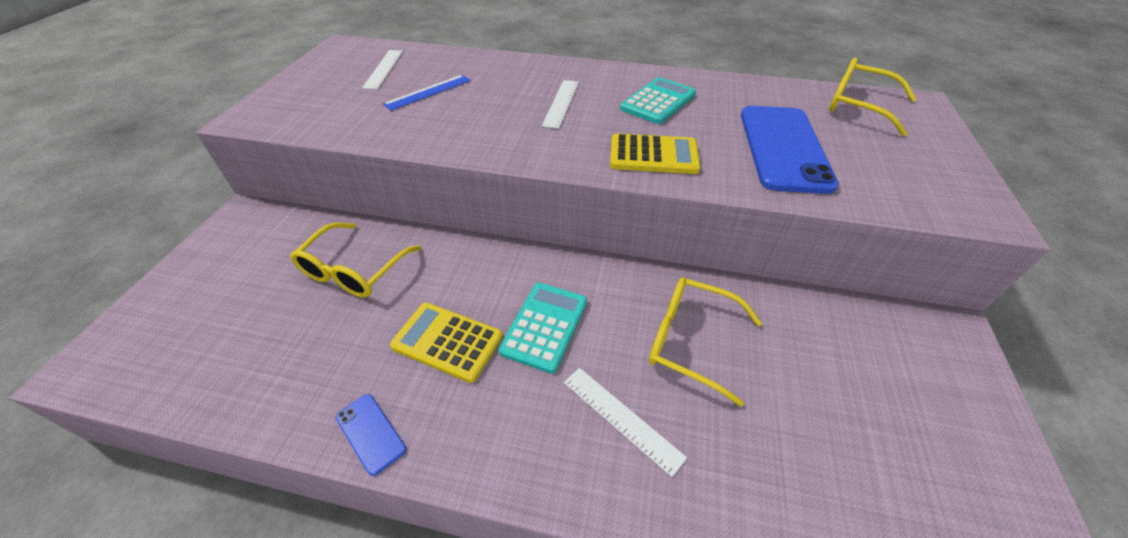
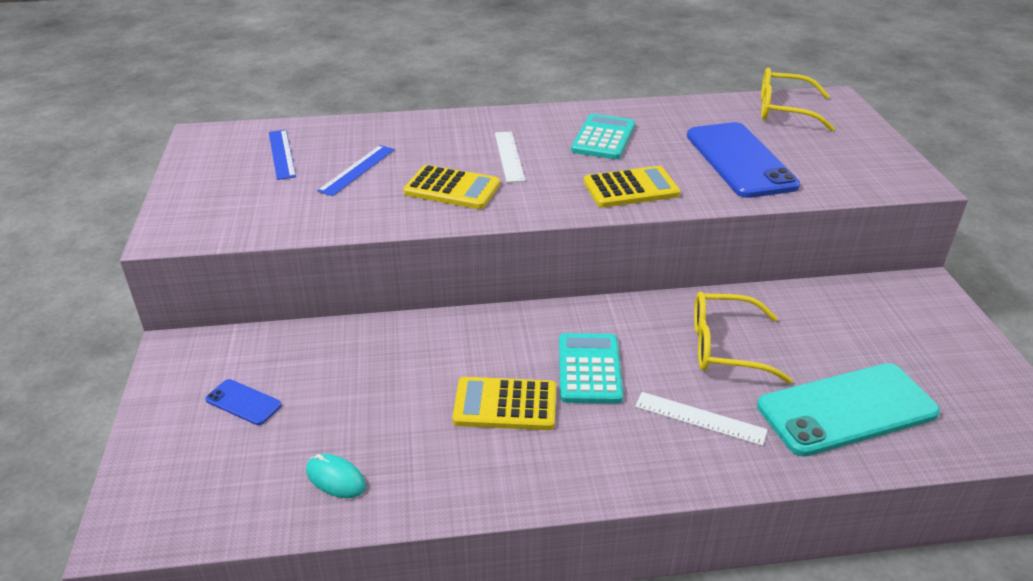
camera: 20 degrees left, 10 degrees down
yellow glasses [290,223,422,298] -> none
blue phone [335,394,406,476] -> blue phone moved to [205,379,282,425]
white ruler [362,50,403,90] -> blue ruler [269,130,296,180]
none -> turquoise mouse [306,454,366,498]
none -> yellow calculator [403,165,500,209]
none -> turquoise phone [757,363,940,457]

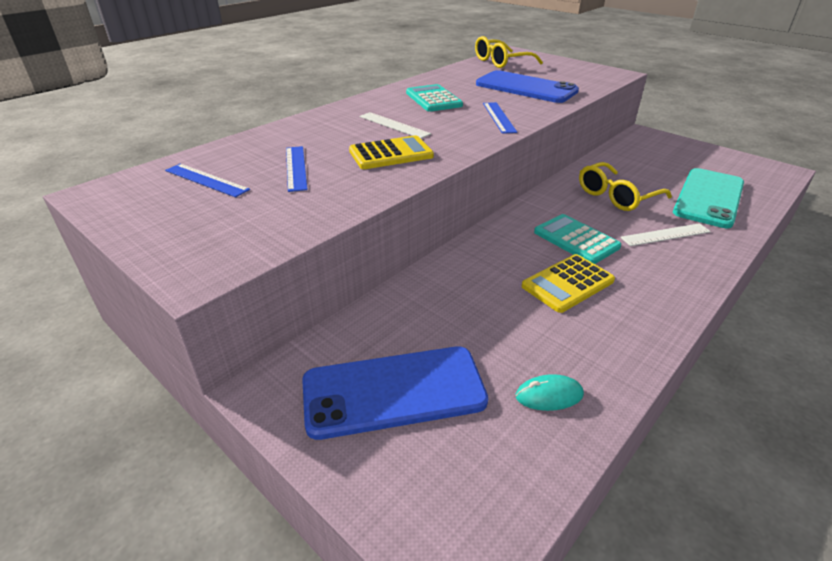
camera: 40 degrees left, 0 degrees up
blue phone [205,379,282,425] -> blue phone [302,346,488,440], size x2.26
yellow calculator [584,166,680,208] -> blue ruler [483,102,517,134]

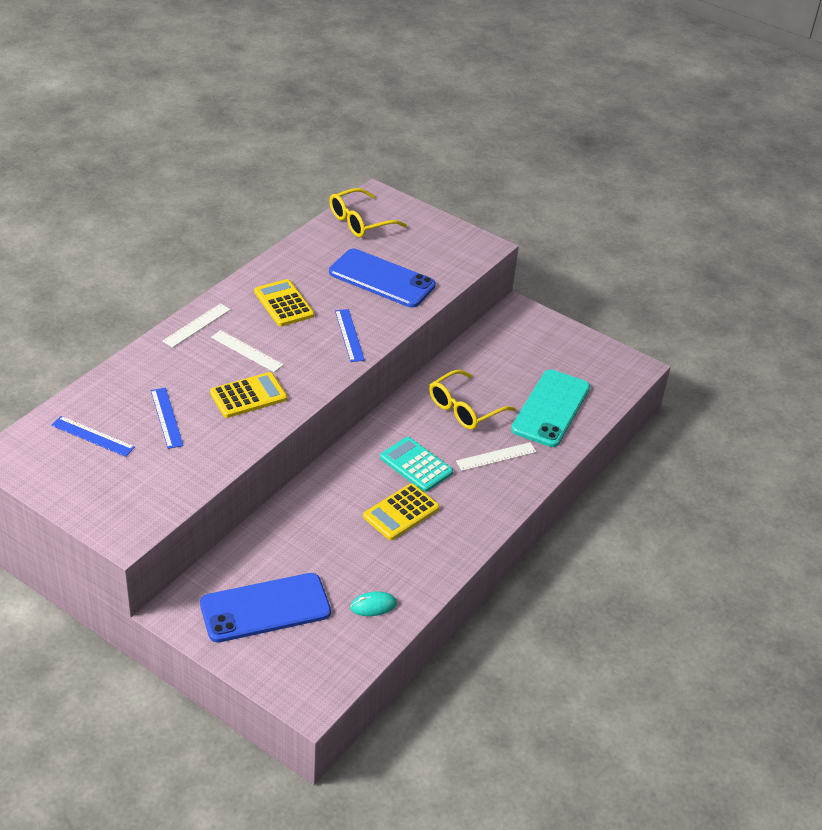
camera: 10 degrees left, 5 degrees up
turquoise calculator [406,84,463,112] -> yellow calculator [254,279,314,326]
none -> white ruler [162,303,231,348]

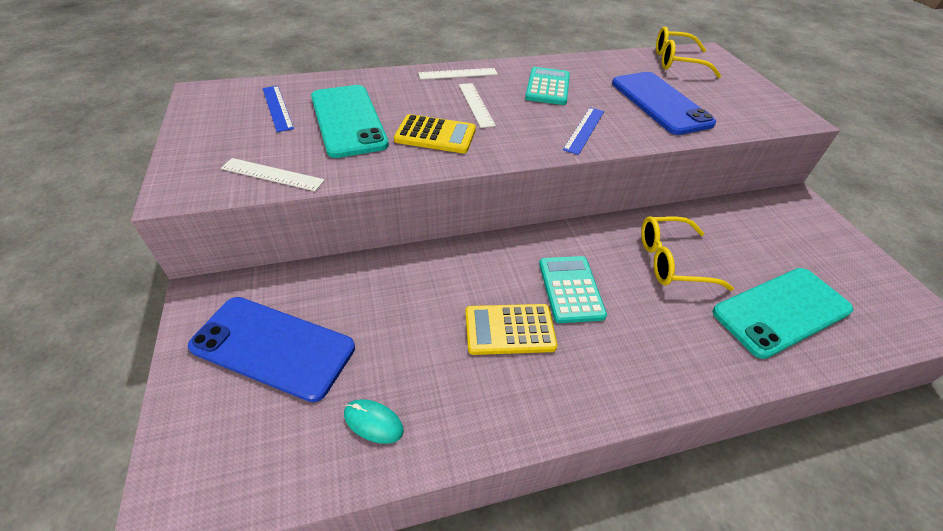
camera: 40 degrees right, 5 degrees up
blue ruler [151,388,184,449] -> turquoise phone [311,85,389,158]
yellow calculator [254,279,314,326] -> turquoise calculator [525,67,570,105]
white ruler [456,442,537,471] -> white ruler moved to [221,158,325,191]

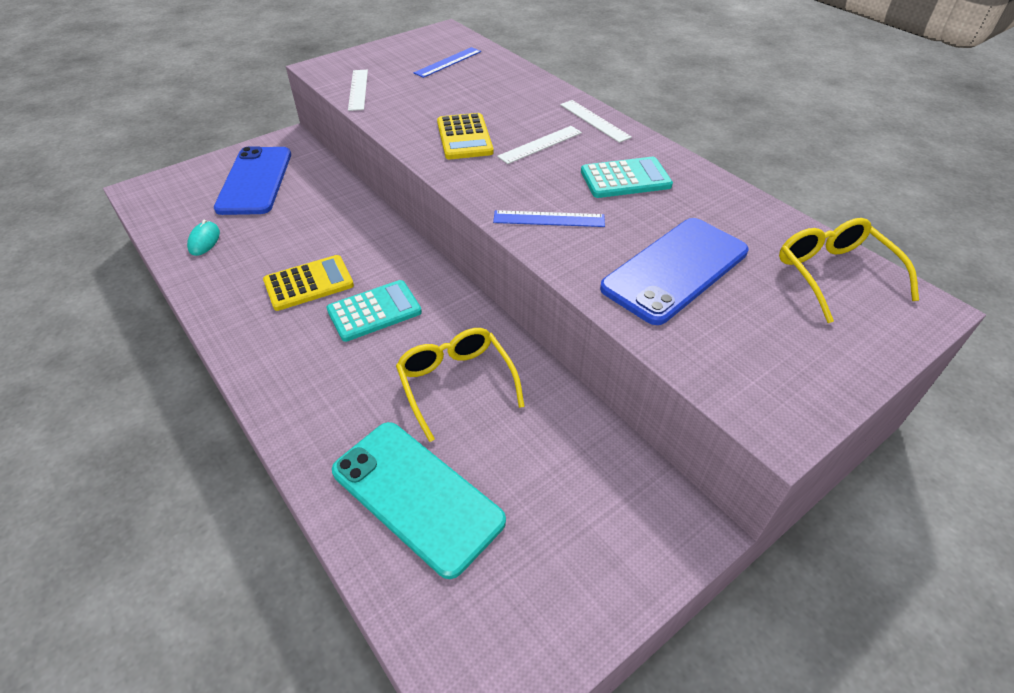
camera: 70 degrees right, 0 degrees up
turquoise phone [311,85,389,158] -> none
yellow calculator [465,304,558,355] -> yellow calculator turned 90 degrees clockwise [263,255,354,311]

